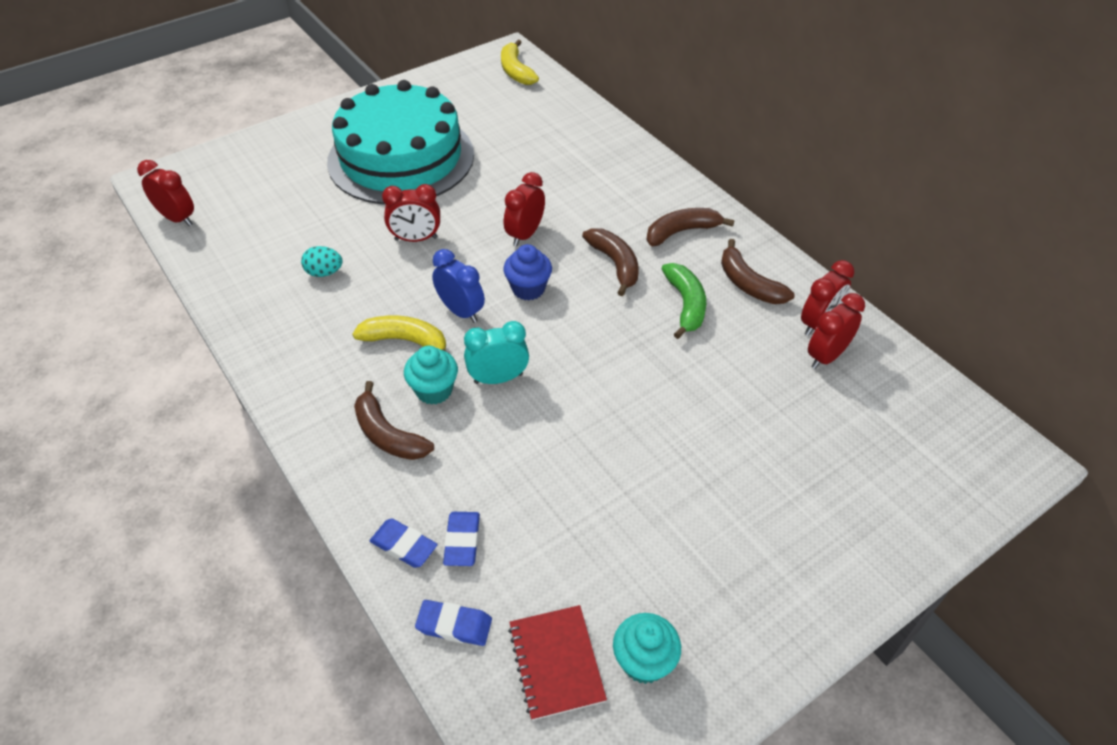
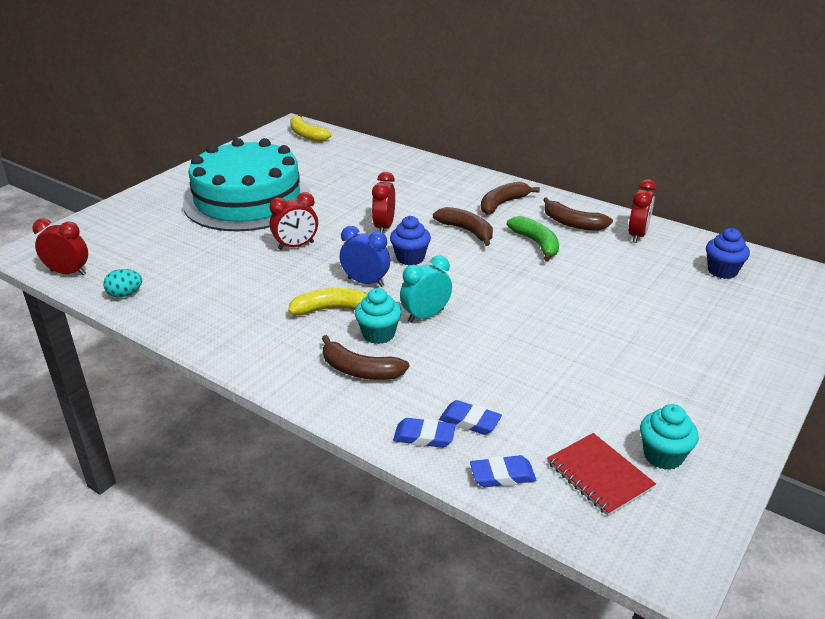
camera: 20 degrees left, 15 degrees down
turquoise egg [301,246,343,277] -> turquoise egg moved to [103,269,142,298]
blue eraser [443,512,480,566] -> blue eraser turned 45 degrees counterclockwise [439,400,502,435]
red clock [808,293,865,369] -> none
none -> blue cupcake [706,228,750,279]

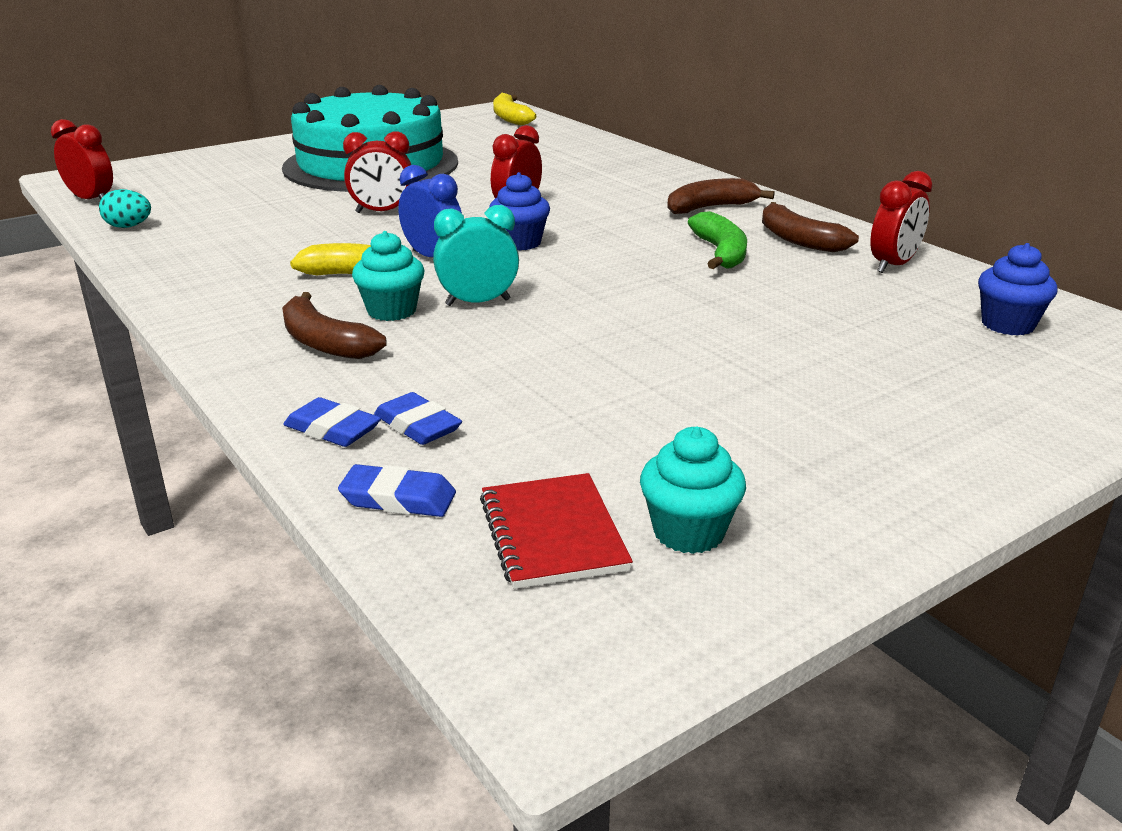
camera: 20 degrees right, 5 degrees down
brown banana [433,207,493,246] -> none

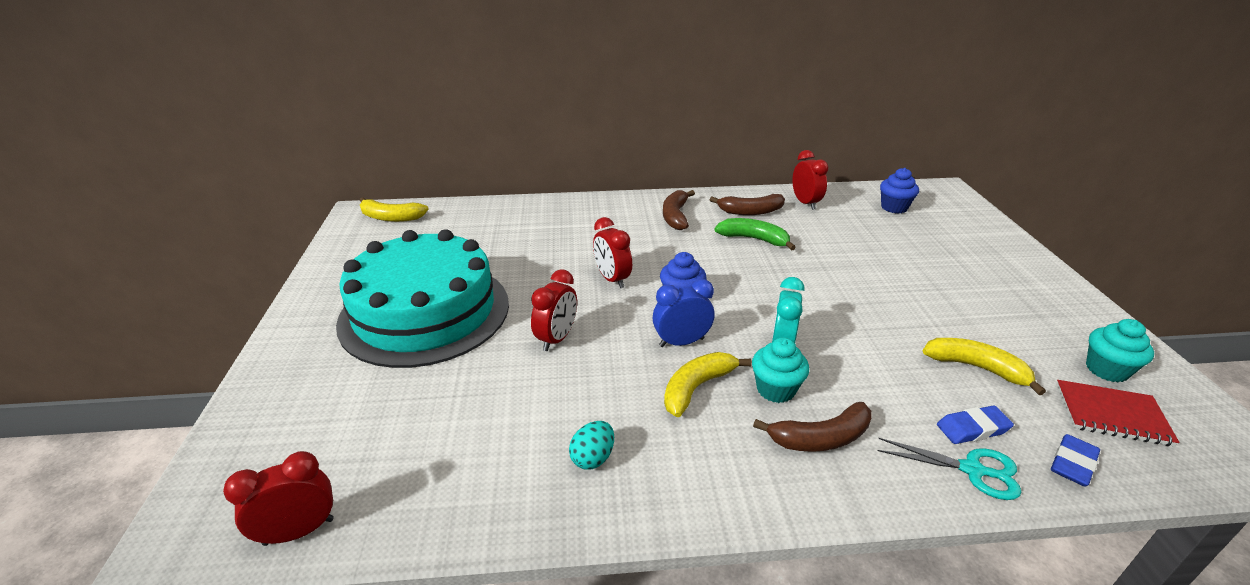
camera: 60 degrees left, 5 degrees up
turquoise egg [99,189,151,228] -> turquoise egg moved to [569,421,614,470]
blue eraser [283,397,381,447] -> turquoise scissors [878,438,1022,500]
none -> yellow banana [923,338,1046,395]

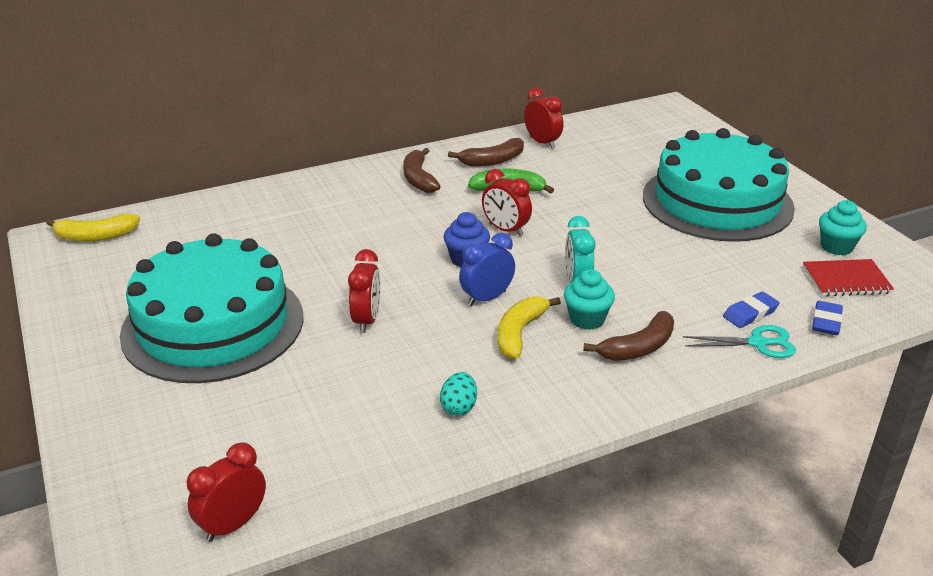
camera: 20 degrees left, 0 degrees up
red clock [593,217,632,288] -> red clock moved to [482,169,532,236]
blue cupcake [880,168,919,214] -> none
yellow banana [923,338,1046,395] -> none
none -> turquoise cake [643,128,795,242]

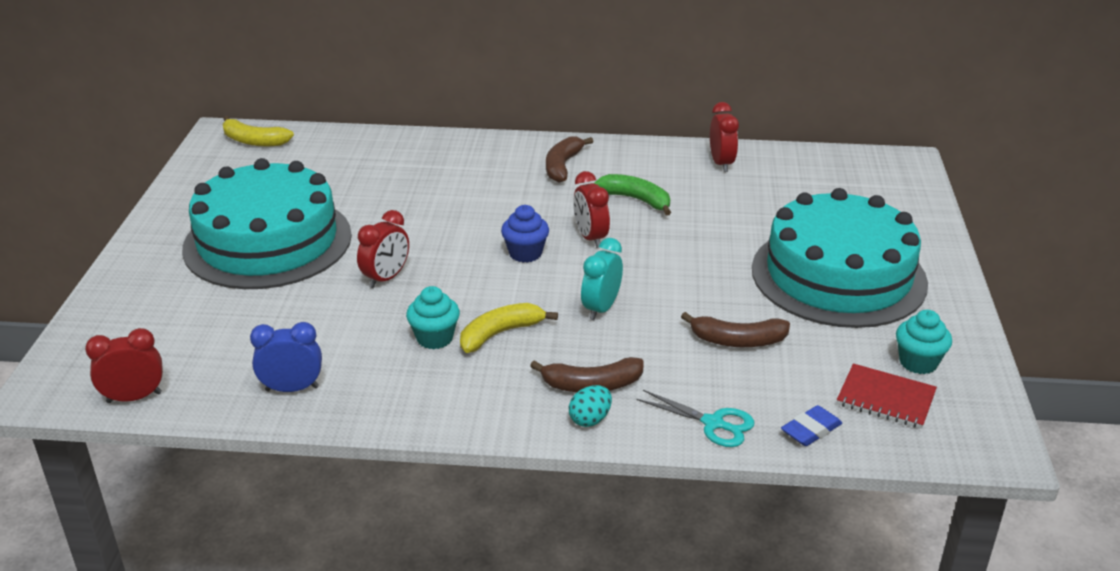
camera: 30 degrees right, 0 degrees up
turquoise egg [440,372,477,416] -> turquoise egg moved to [569,385,612,427]
brown banana [448,138,524,167] -> brown banana moved to [681,312,790,347]
blue clock [459,233,515,306] -> blue clock moved to [250,322,322,392]
turquoise cupcake [564,269,615,330] -> turquoise cupcake moved to [406,286,460,349]
blue eraser [723,292,780,328] -> none

